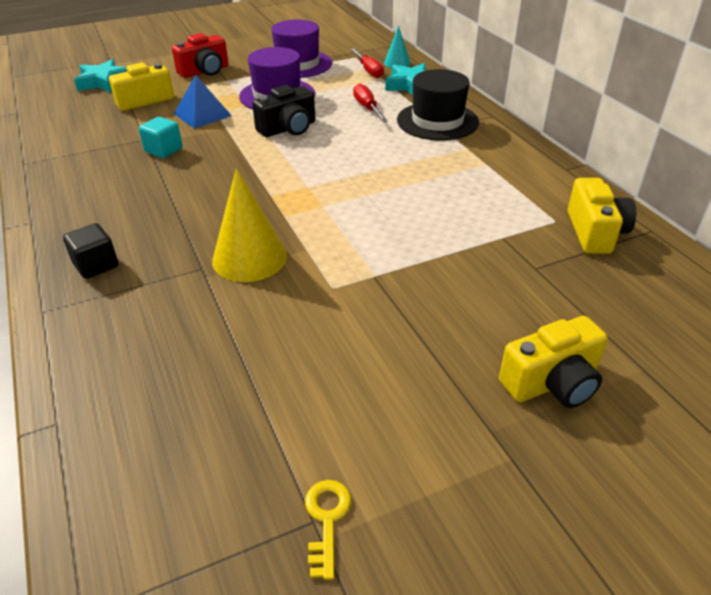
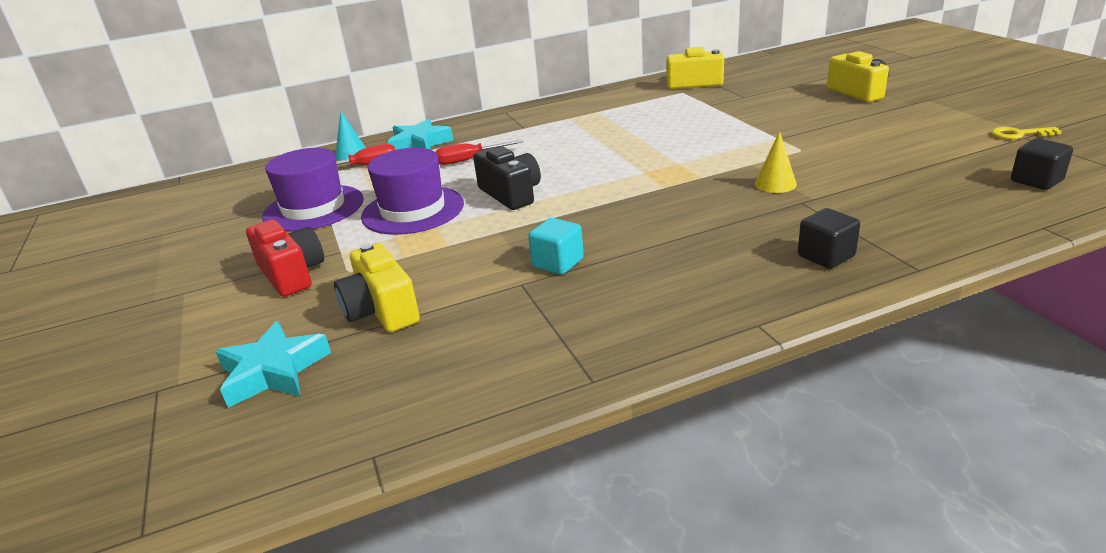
camera: 85 degrees left, 10 degrees down
blue pyramid [174,75,232,129] -> none
yellow cone [212,168,287,282] -> yellow cone [755,131,797,193], size x0.57
black hat [397,69,479,141] -> none
none -> black cube [1011,138,1073,190]

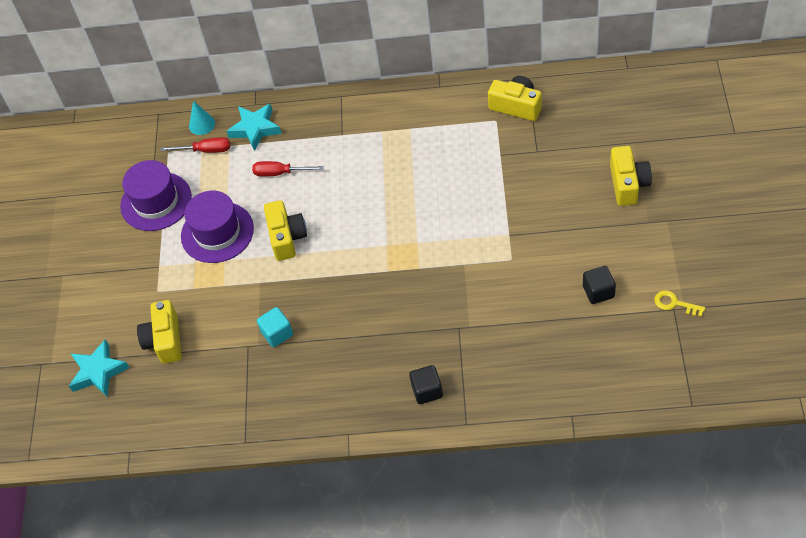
camera: 25 degrees right, 25 degrees up
red camera [246,220,324,297] -> none
black camera [473,146,541,210] -> yellow camera [264,200,307,261]
yellow cone [755,131,797,193] -> none
black cube [1011,138,1073,190] -> black cube moved to [583,266,616,304]

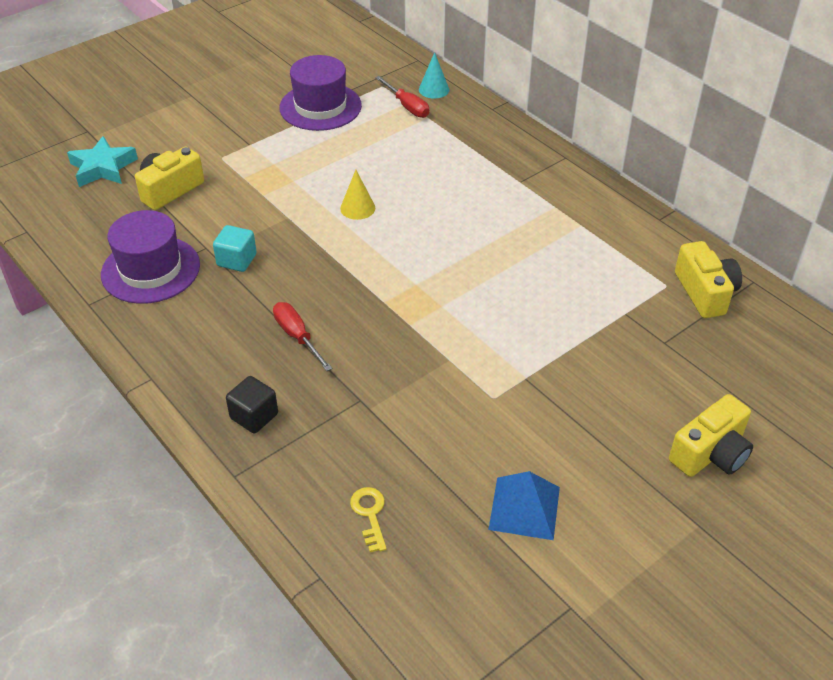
camera: 45 degrees right, 10 degrees down
purple hat [181,190,254,263] -> purple hat moved to [101,210,200,304]
turquoise star [227,103,282,151] -> none
red screwdriver [252,161,324,177] -> red screwdriver moved to [273,302,332,371]
yellow camera [264,200,307,261] -> yellow cone [340,170,375,220]
black cube [583,266,616,304] -> blue pyramid [488,471,560,540]
yellow key [654,290,705,317] -> yellow key moved to [350,487,387,552]

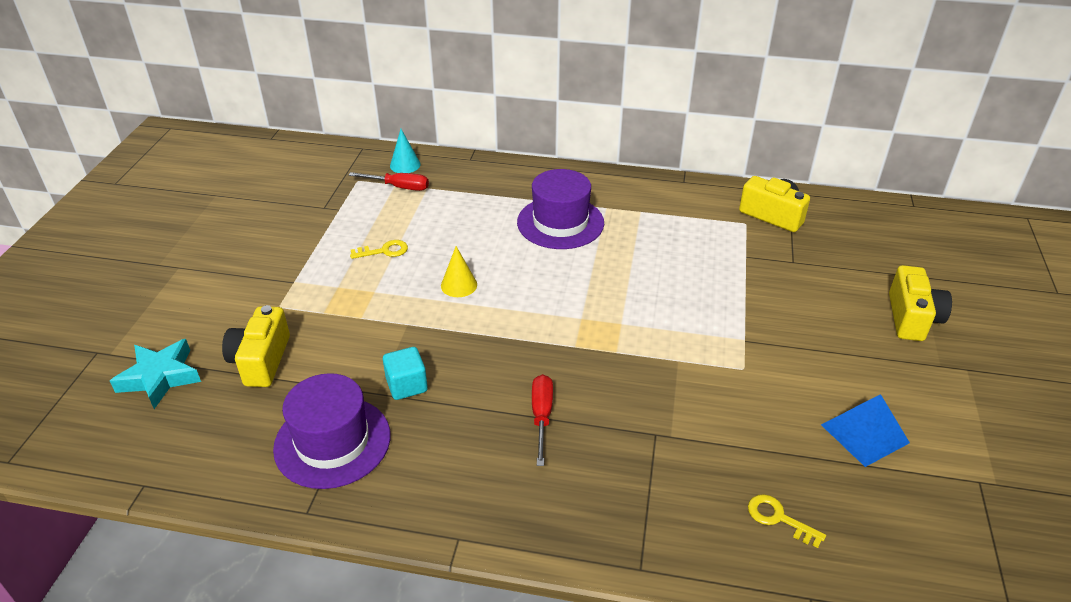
camera: 40 degrees left, 5 degrees down
black cube [226,376,278,433] -> none
red screwdriver [273,302,332,371] -> red screwdriver turned 75 degrees clockwise [532,374,553,466]
purple hat [279,55,362,131] -> purple hat moved to [517,169,604,249]
none -> yellow key [350,240,408,259]

